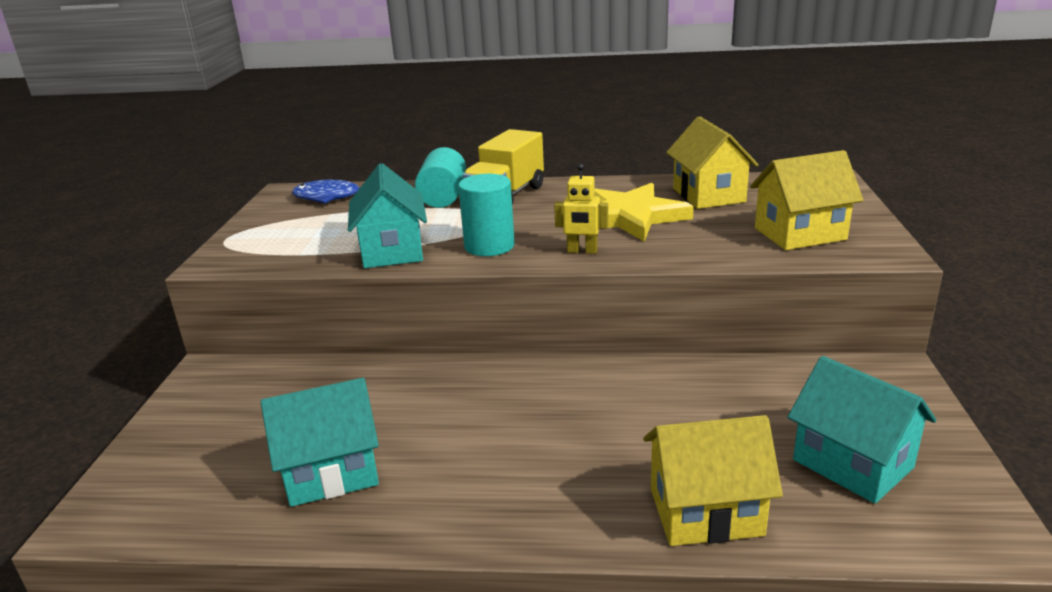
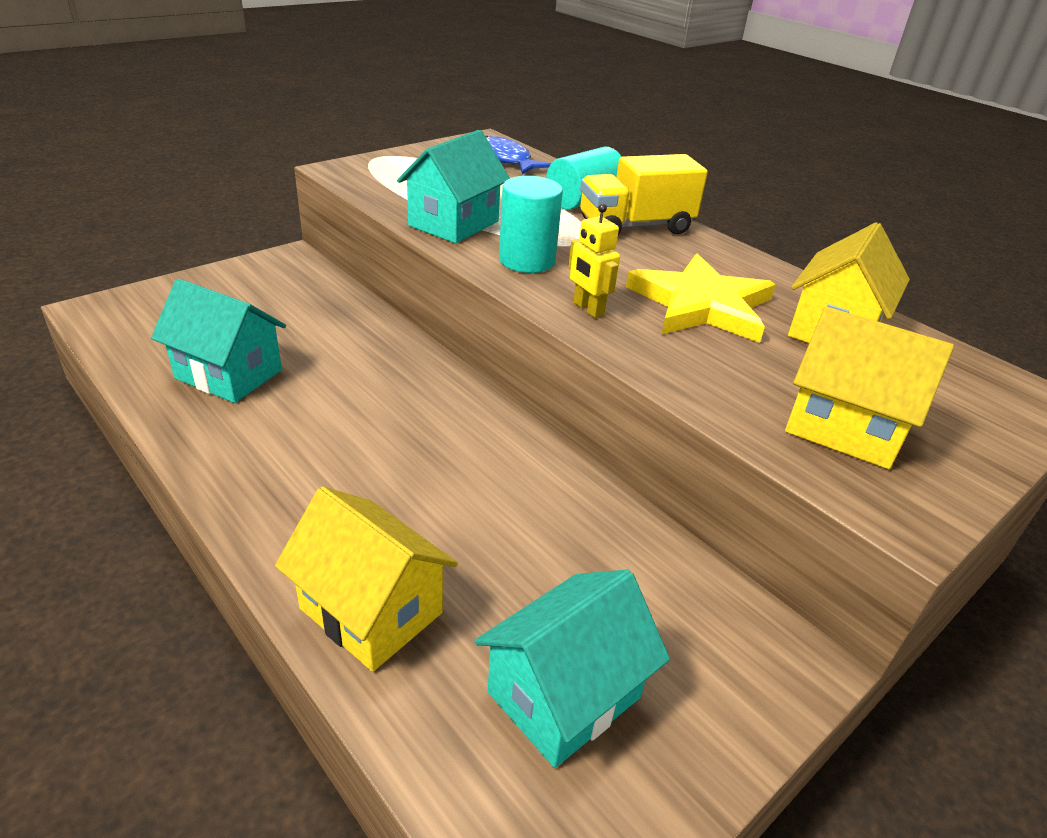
camera: 40 degrees right, 10 degrees up
turquoise house [788,356,936,503] -> turquoise house turned 45 degrees clockwise [475,569,670,768]

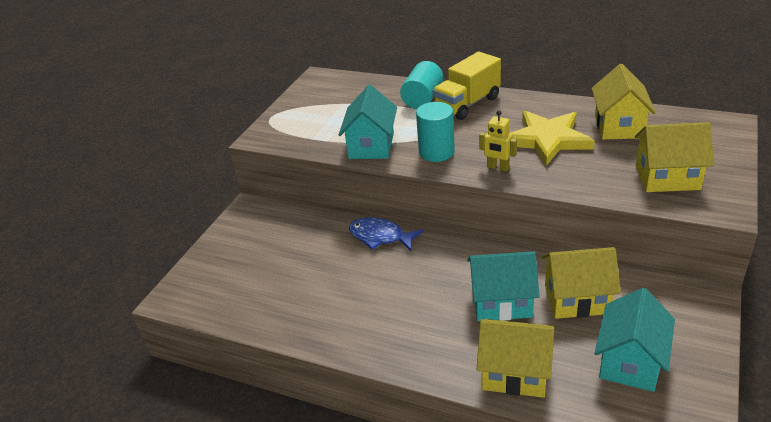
camera: 20 degrees left, 0 degrees up
turquoise house [151,279,286,403] -> turquoise house moved to [468,251,540,321]
blue fish [485,135,551,174] -> blue fish moved to [349,217,423,251]
none -> yellow house [542,247,621,319]

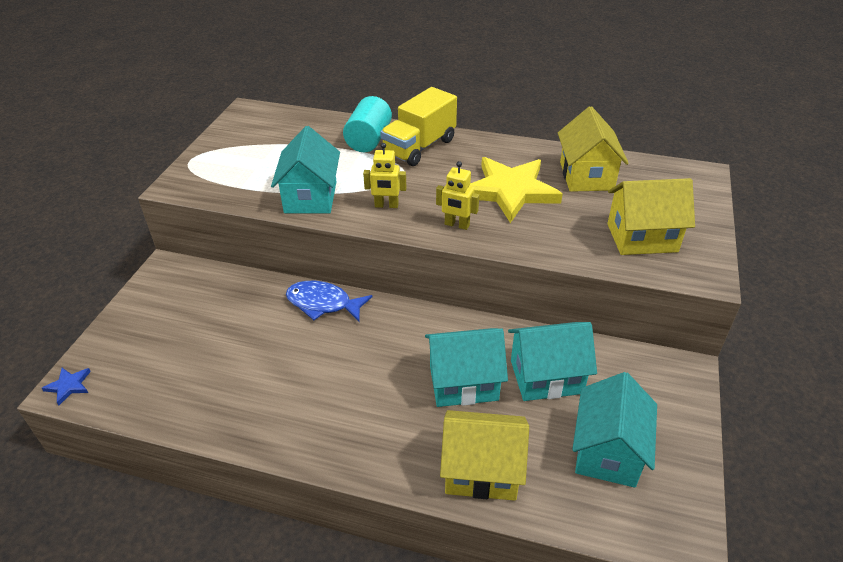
camera: 10 degrees left, 5 degrees up
turquoise cylinder [416,102,455,162] -> yellow robot [363,143,407,208]
yellow house [542,247,621,319] -> turquoise house [508,322,597,401]
none -> blue star [42,368,91,405]

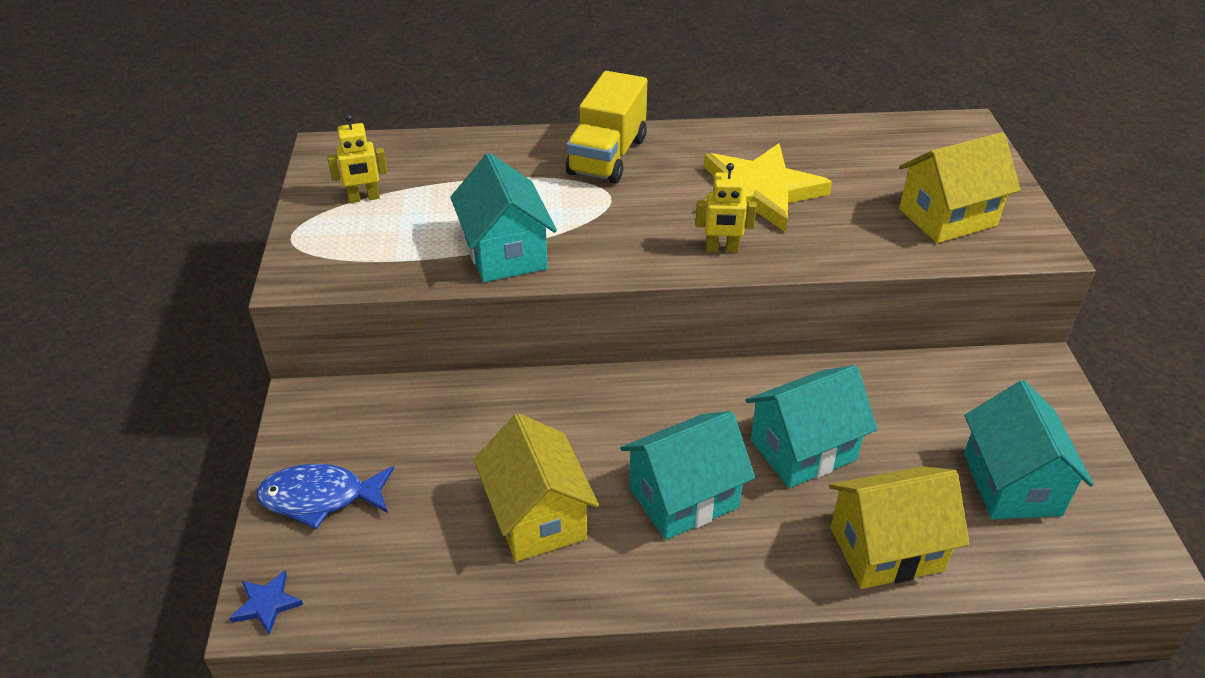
camera: 20 degrees left, 0 degrees up
blue fish [286,281,373,321] -> blue fish moved to [256,464,394,529]
turquoise cylinder [343,96,392,152] -> none
yellow robot [363,143,407,208] -> yellow robot moved to [327,114,388,203]
turquoise house [508,322,597,401] -> turquoise house moved to [620,411,755,540]
yellow house [558,106,629,192] -> yellow house moved to [474,413,599,562]

